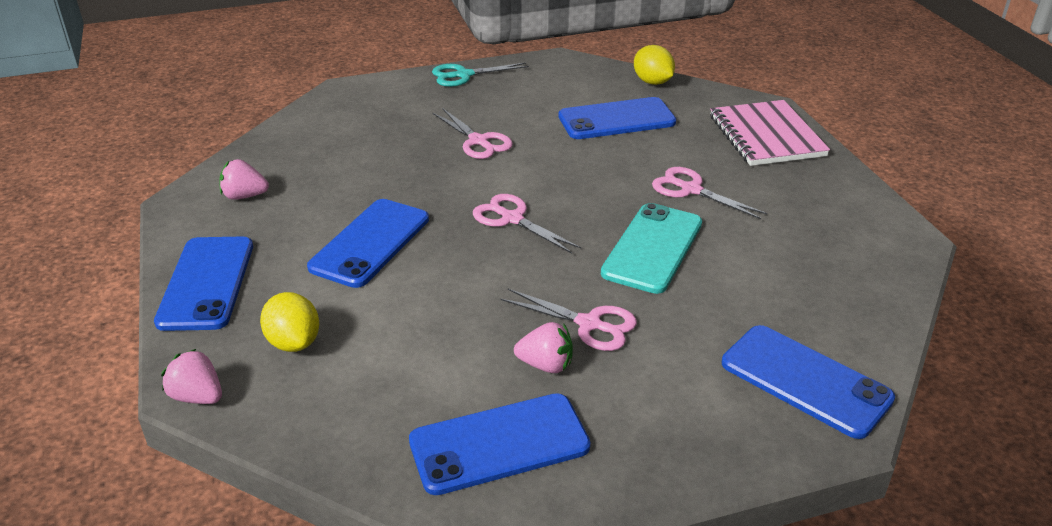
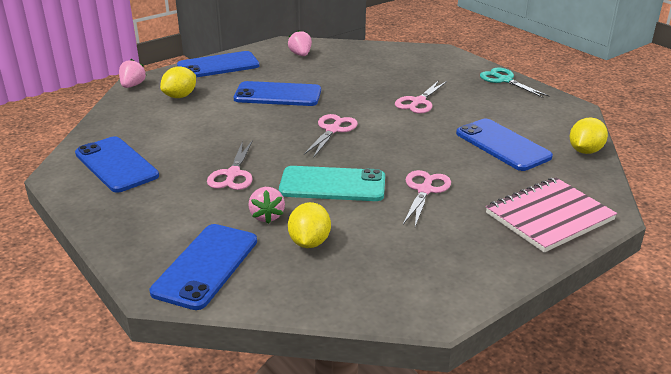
camera: 70 degrees right, 5 degrees down
pink strawberry [514,322,573,373] -> pink strawberry moved to [248,187,285,224]
none -> yellow lemon [288,202,331,248]

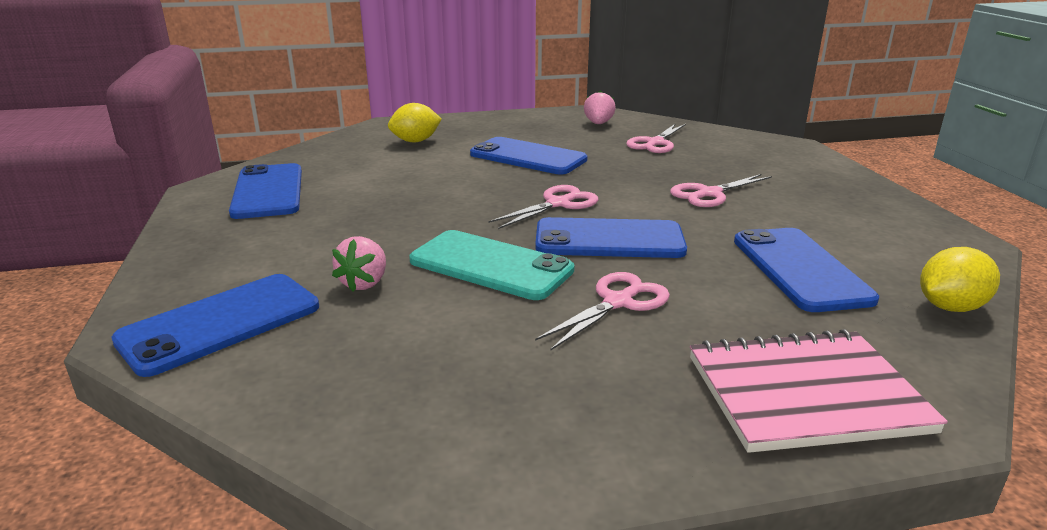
camera: 25 degrees right, 5 degrees down
pink strawberry [119,59,146,88] -> none
blue phone [177,51,259,77] -> blue phone moved to [535,217,687,258]
pink scissors [207,140,253,190] -> pink scissors moved to [626,123,686,153]
yellow lemon [288,202,331,248] -> none
turquoise scissors [480,68,549,98] -> none

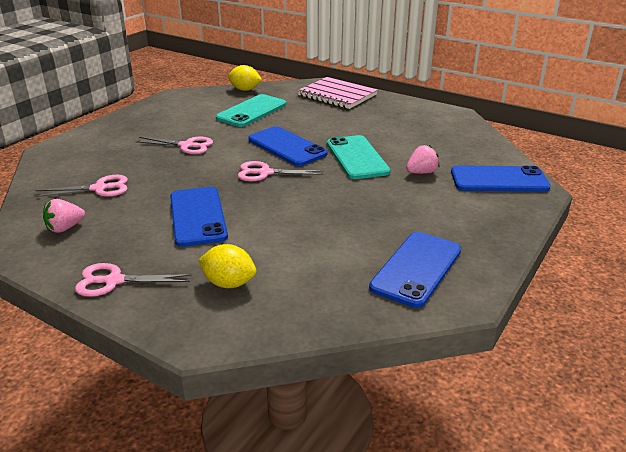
camera: 135 degrees left, 5 degrees up
pink scissors [535,272,670,351] -> pink scissors moved to [75,263,192,297]
blue phone [734,228,879,312] -> turquoise phone [216,94,286,127]

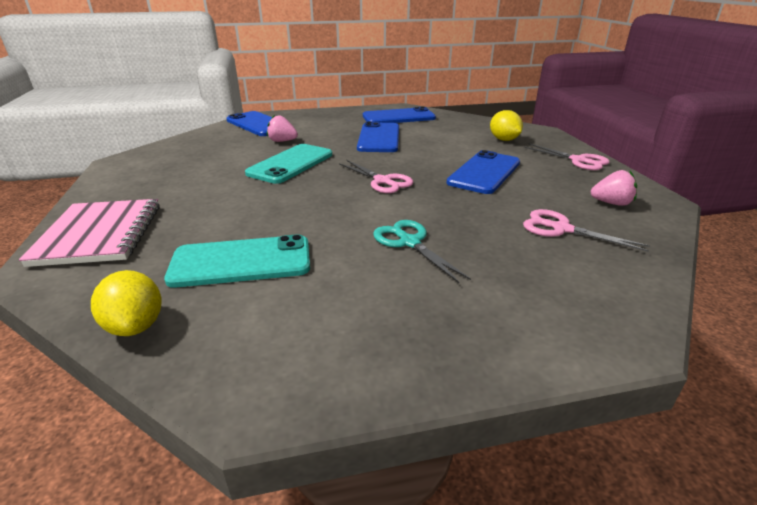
camera: 135 degrees left, 0 degrees up
pink scissors [135,137,213,154] -> turquoise scissors [373,220,471,283]
blue phone [249,126,327,166] -> blue phone moved to [357,122,399,152]

